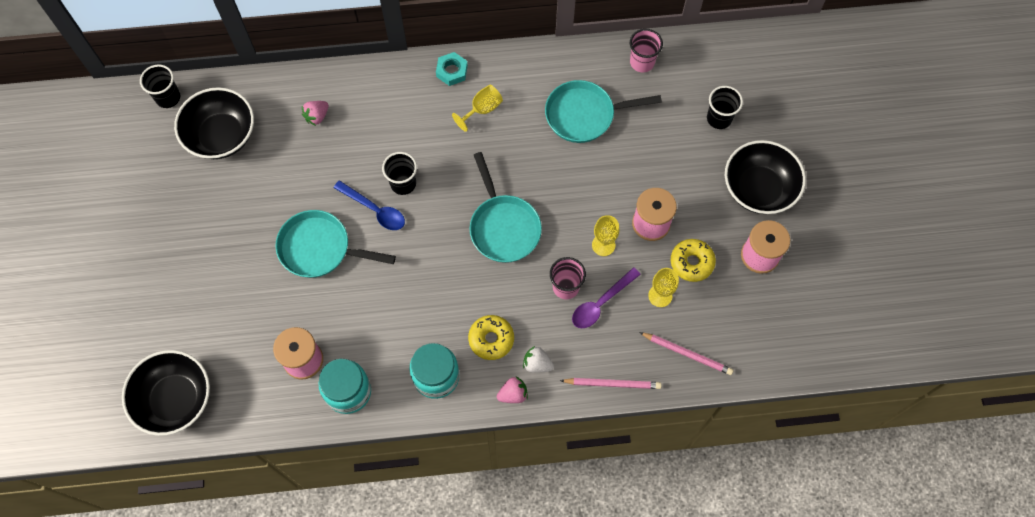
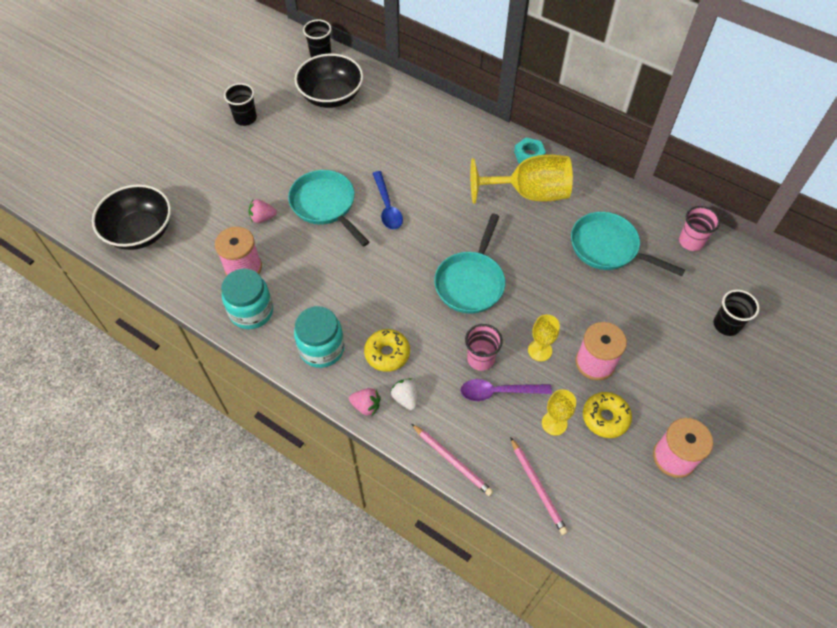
camera: 40 degrees right, 10 degrees down
pink strawberry [302,101,329,126] -> pink strawberry moved to [248,199,277,223]
black cup [382,152,417,195] -> black cup moved to [224,83,257,126]
yellow goblet [452,85,503,132] -> yellow goblet [471,155,573,204], size x2.04
black bowl [725,140,806,214] -> none

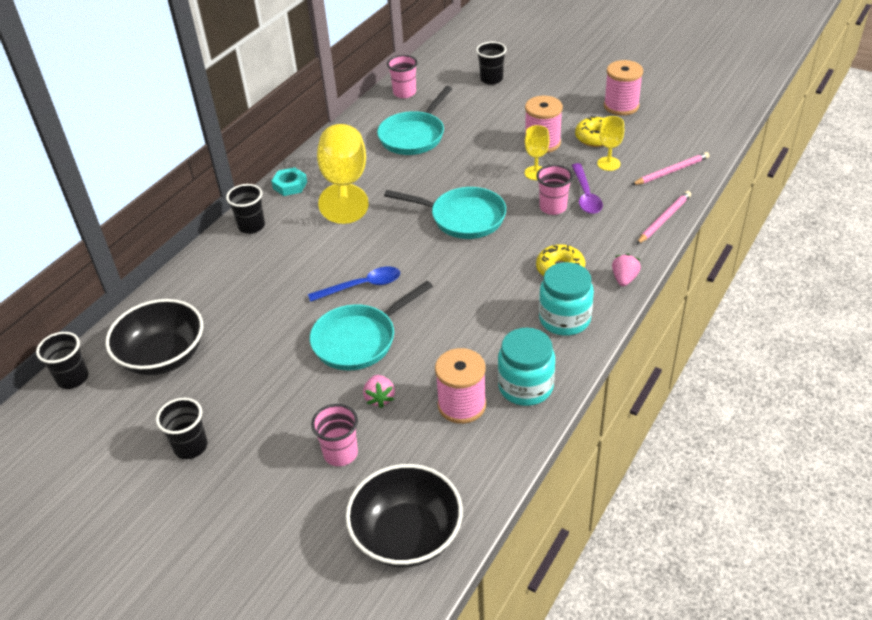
camera: 90 degrees left, 15 degrees down
white strawberry [391,378,417,410] -> none
none -> black cup [226,184,265,234]
none -> pink cup [311,404,358,466]

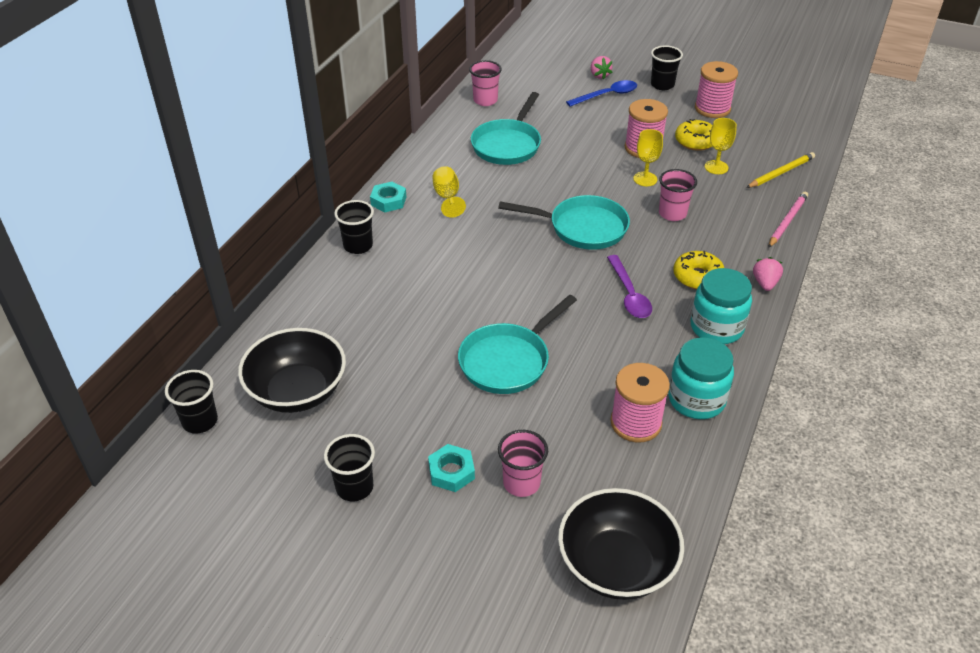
camera: 10 degrees left, 0 degrees up
blue spoon [308,267,400,302] -> blue spoon moved to [566,80,637,107]
yellow goblet [317,124,369,224] -> yellow goblet [432,166,466,218], size x0.49
pink strawberry [363,375,395,408] -> pink strawberry moved to [591,56,613,80]
black cup [476,42,507,85] -> black cup moved to [651,45,683,90]
purple spoon [572,163,603,214] -> purple spoon moved to [607,255,652,318]
pink pencil [632,152,710,185] -> yellow pencil [746,152,815,188]
none -> turquoise nut [428,444,475,492]

